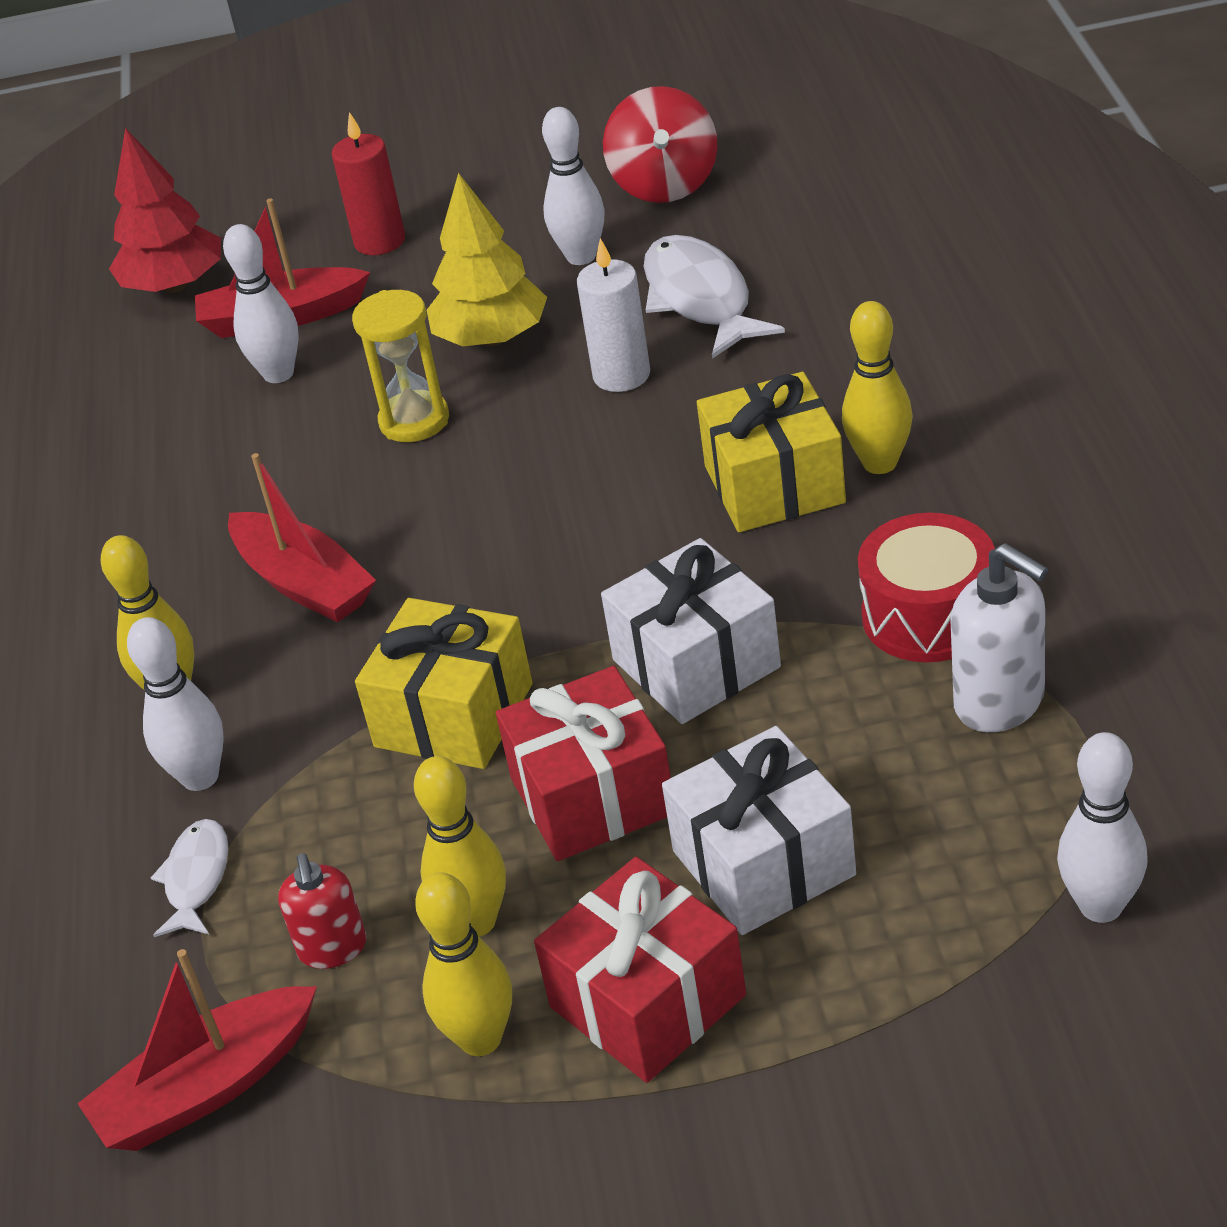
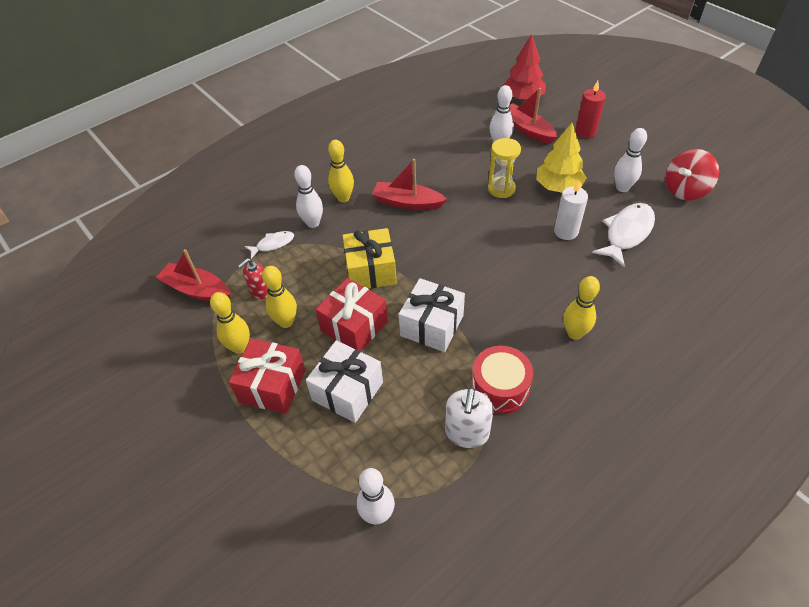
camera: 55 degrees right, 10 degrees up
red boat [228,453,376,623] -> red boat turned 90 degrees clockwise [372,159,447,210]
yellow gift [697,372,846,532] -> none

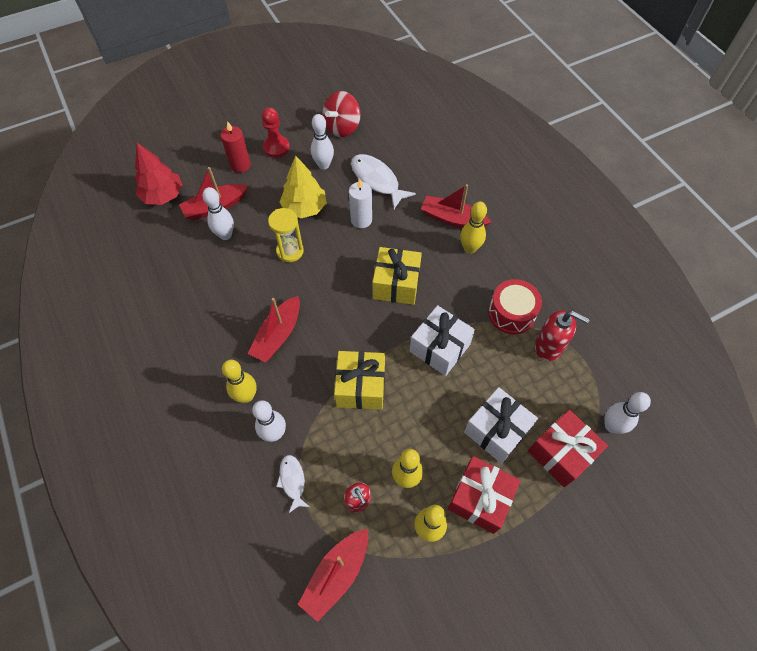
camera: 80 degrees left, 10 degrees up
red gift [315,278,388,351] -> red gift moved to [528,410,608,487]
white soap dispenser [445,387,493,448] -> red soap dispenser [535,310,590,361]
red spinning top [665,149,719,200] -> red spinning top turned 60 degrees clockwise [323,91,361,137]
none -> red pawn [262,107,290,158]
none -> yellow gift [373,247,422,305]
none -> red boat [421,184,491,228]

